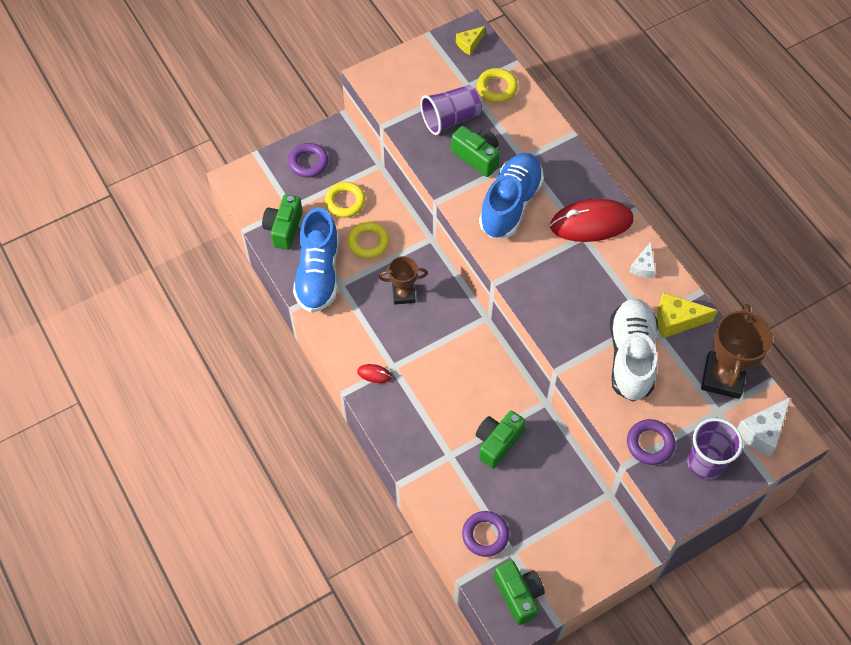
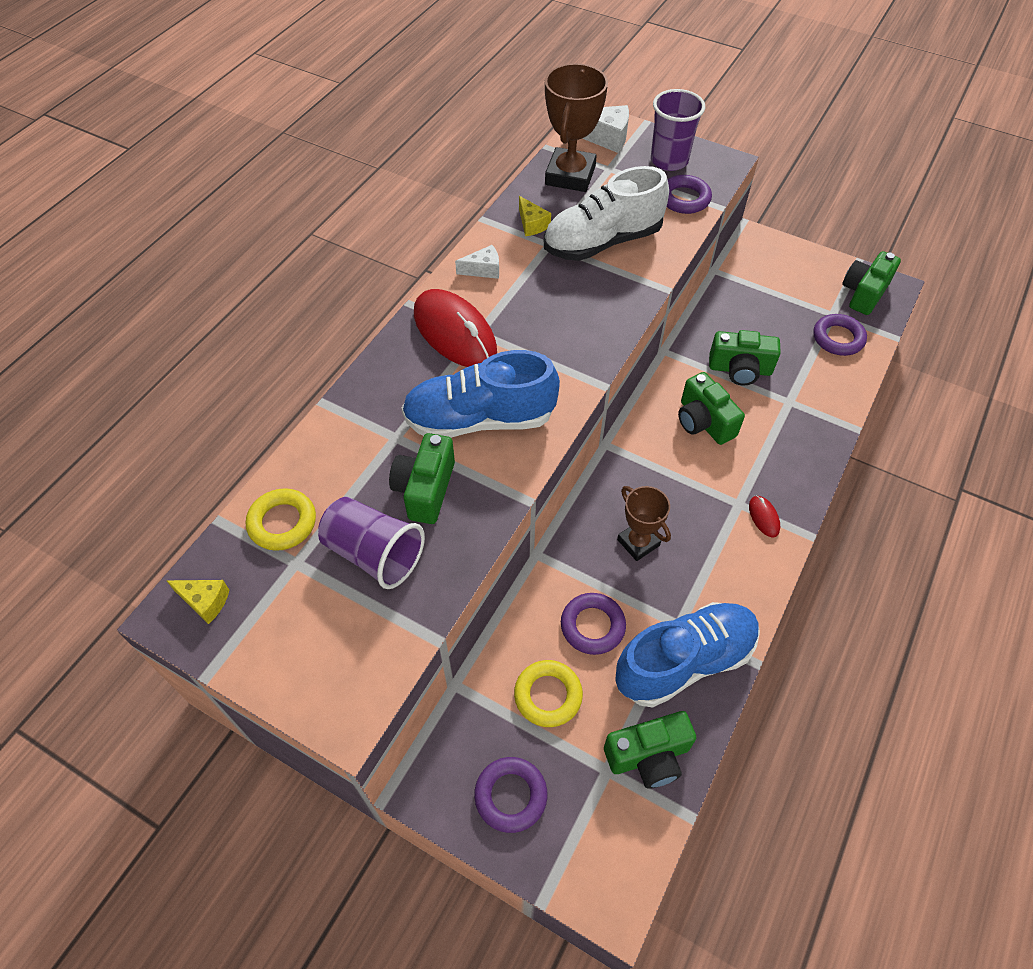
camera: 120 degrees left, 5 degrees down
yellow ring [348,222,389,258] -> purple ring [561,593,626,655]
yellow cheese [657,292,718,338] -> yellow cheese [519,196,551,236], size x0.63
brown trophy [701,304,773,399] -> brown trophy turned 60 degrees counterclockwise [545,63,608,192]
none -> green camera [678,372,745,445]

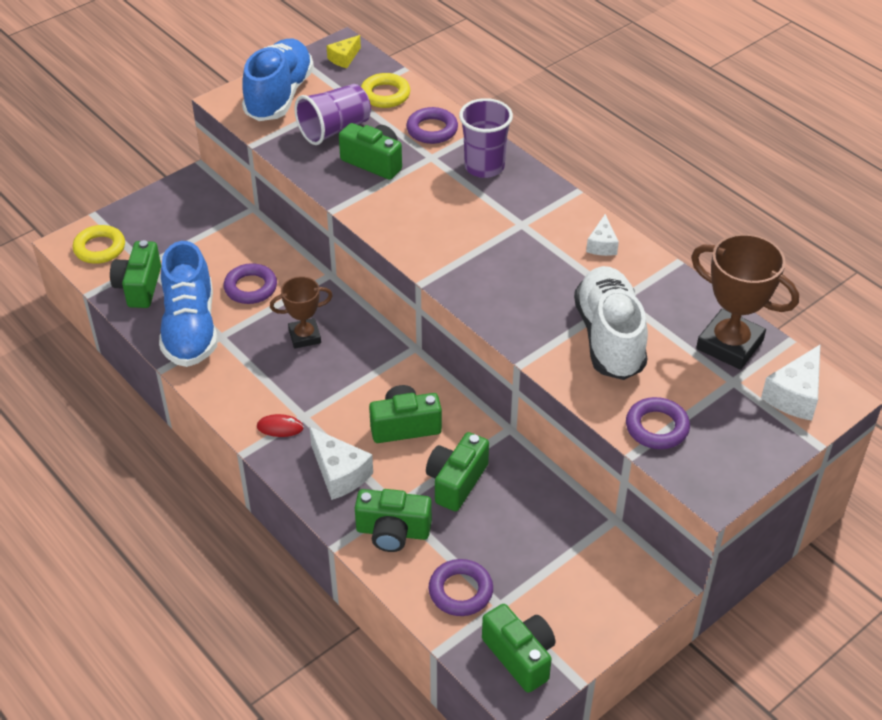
camera: 110 degrees right, 10 degrees down
blue shoe [402,350,560,438] -> blue shoe moved to [242,39,314,121]
red mouse [414,289,497,367] -> none
purple ring [474,757,547,833] -> purple ring moved to [406,107,458,144]
yellow ring [514,660,583,727] -> yellow ring moved to [73,225,125,264]
yellow cheese [519,196,551,236] -> none
purple cup [651,89,705,171] -> purple cup moved to [459,98,513,178]
none -> white cheese [309,427,373,500]
none -> green camera [355,489,432,552]

